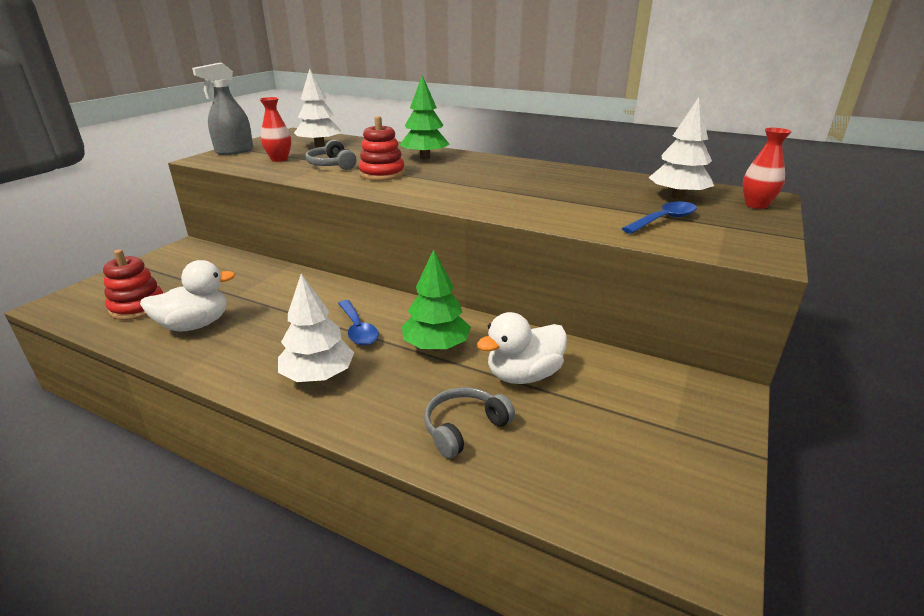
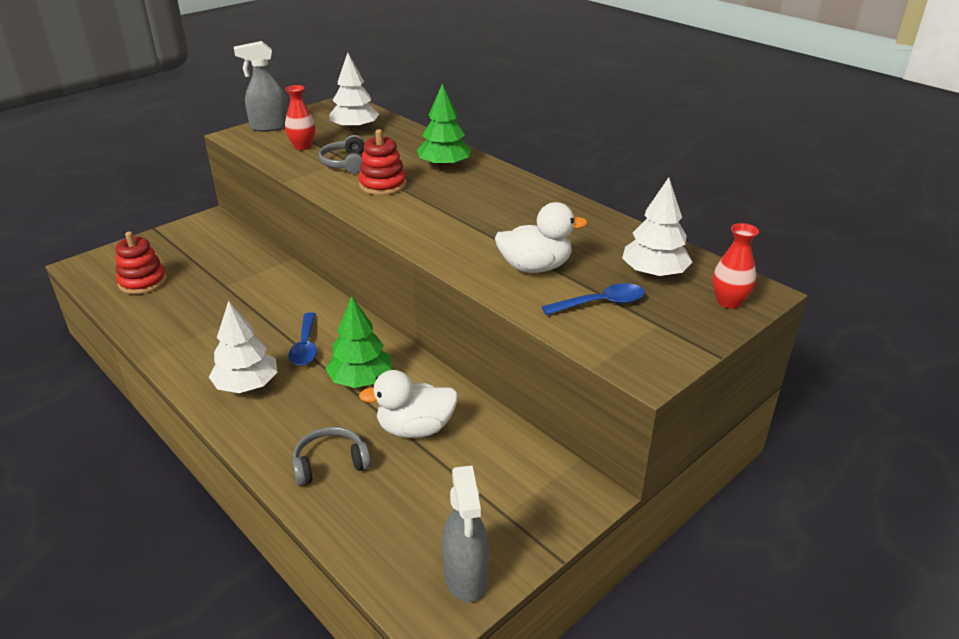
camera: 20 degrees right, 5 degrees up
white duck [140,260,235,332] -> white duck moved to [495,202,588,273]
none -> grey spray bottle [442,465,489,602]

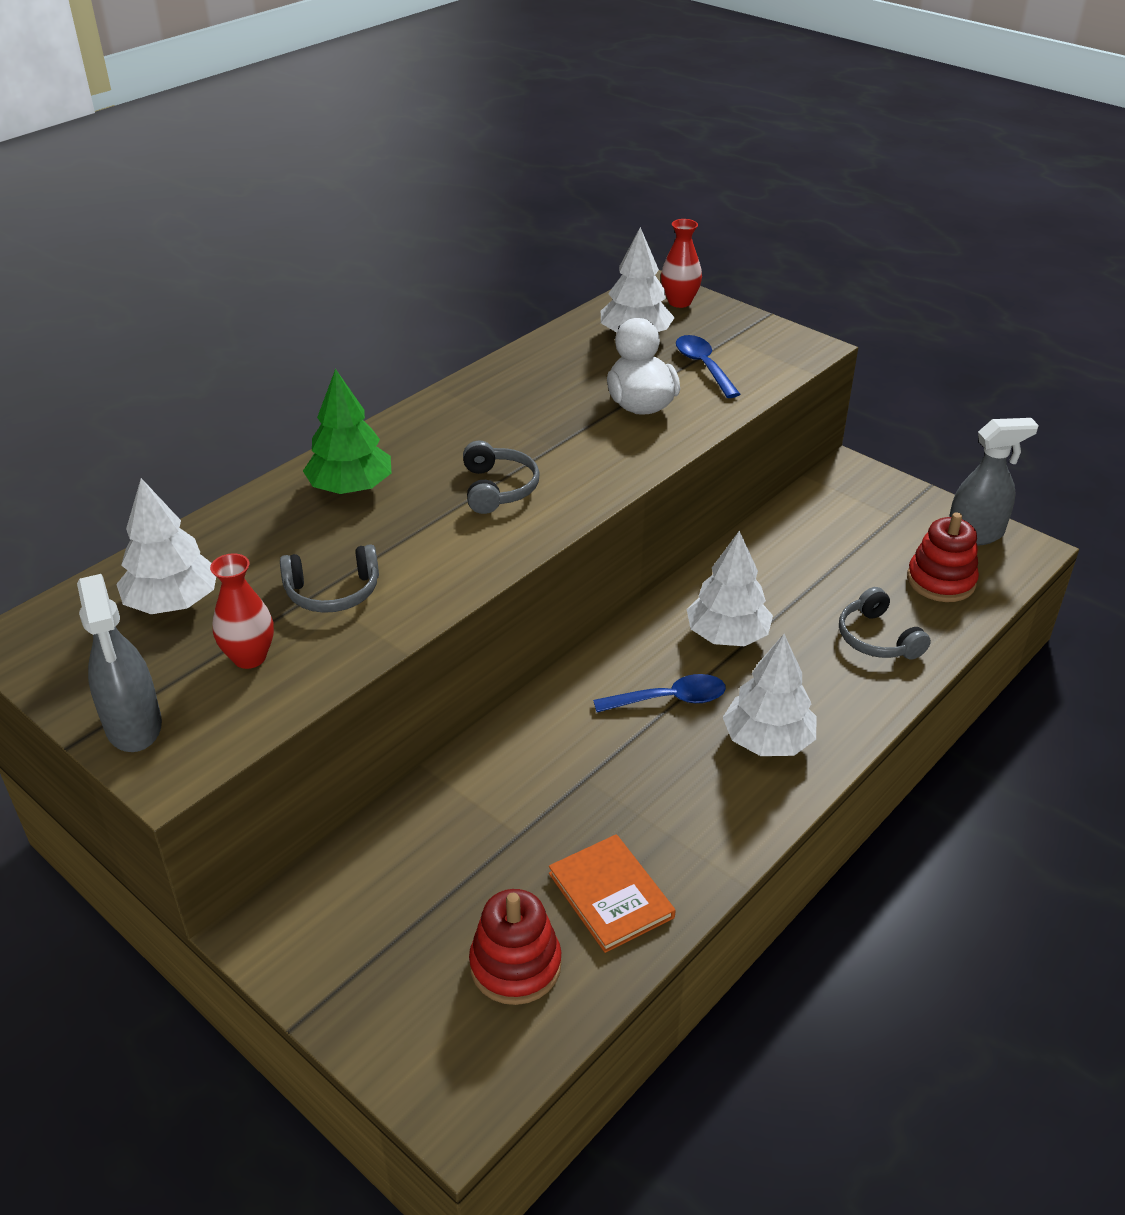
camera: 95 degrees left, 5 degrees up
green tree [325,296,392,388] -> white tree [687,531,773,646]
red stacking toy [358,129,407,195] -> red stacking toy moved to [907,512,979,602]
white duck [359,370,458,438] -> none
none -> grey headphones [463,441,539,514]
none -> orange book [549,834,676,953]

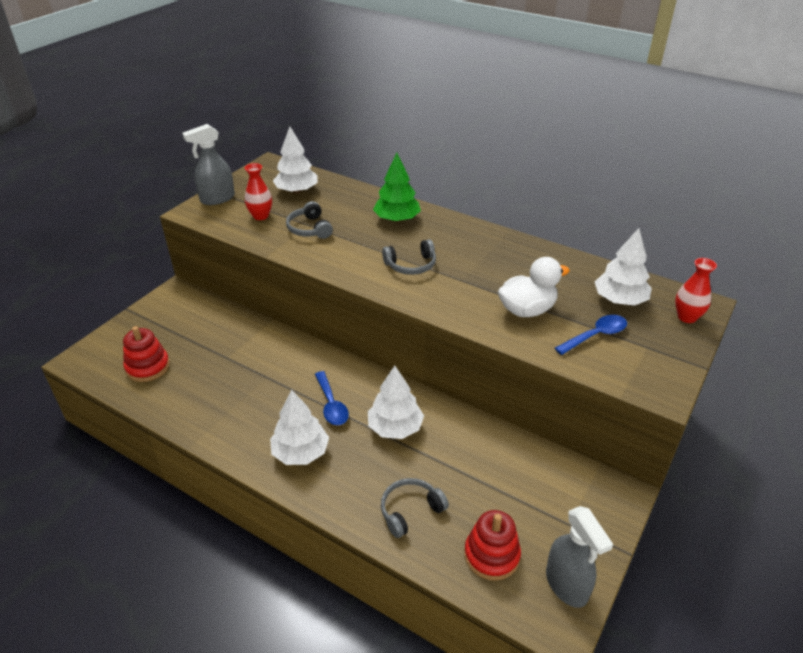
camera: 80 degrees right, 0 degrees up
orange book [549,834,676,953] -> none

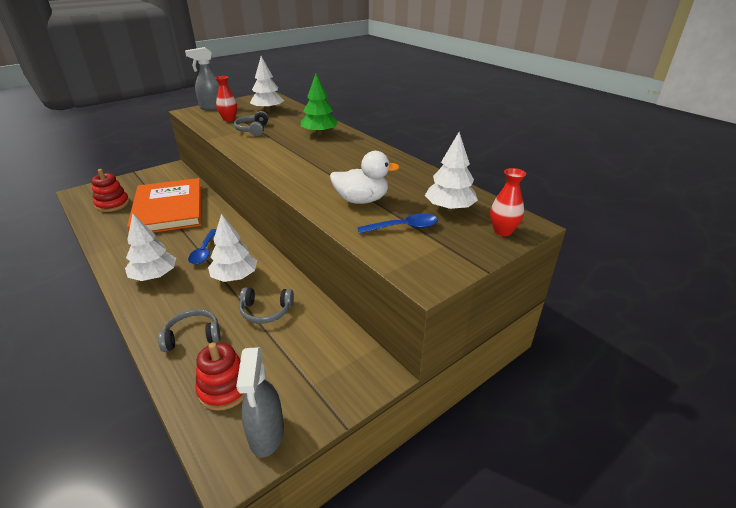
camera: 20 degrees right, 5 degrees down
grey headphones [382,239,436,275] -> grey headphones moved to [239,287,294,324]
none -> orange book [127,178,202,233]

